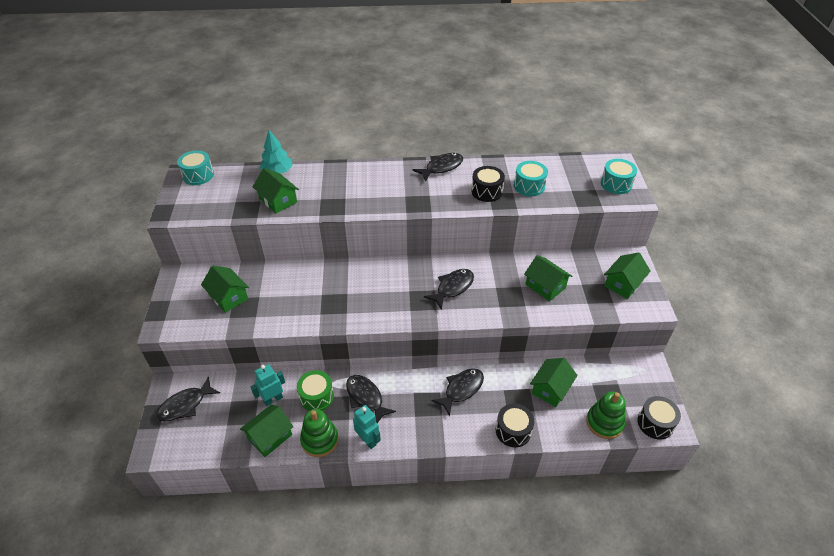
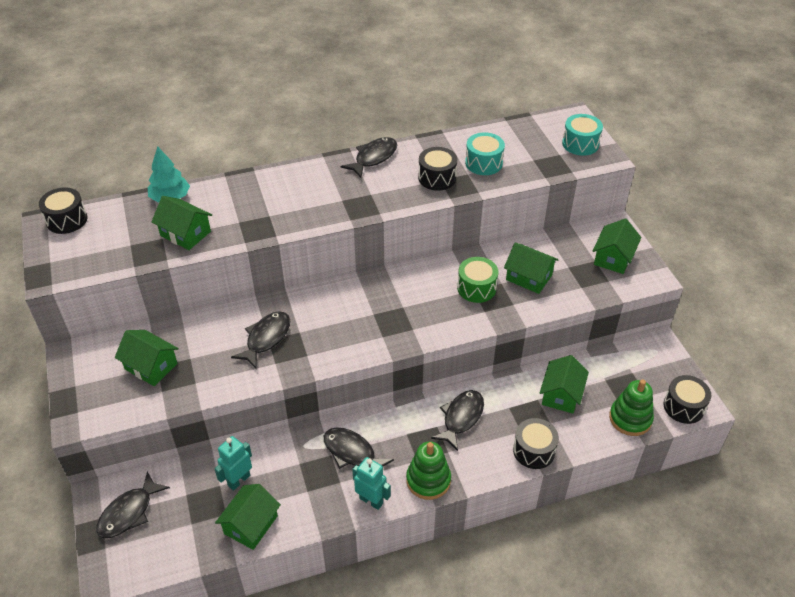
camera: 15 degrees left, 0 degrees up
turquoise drum [177,150,214,185] -> black drum [39,187,87,234]
green drum [297,370,334,411] -> green drum moved to [457,257,498,303]
green stacking toy [300,409,339,457] -> green stacking toy moved to [406,441,451,500]
black fish [424,269,474,310] -> black fish moved to [231,311,290,369]

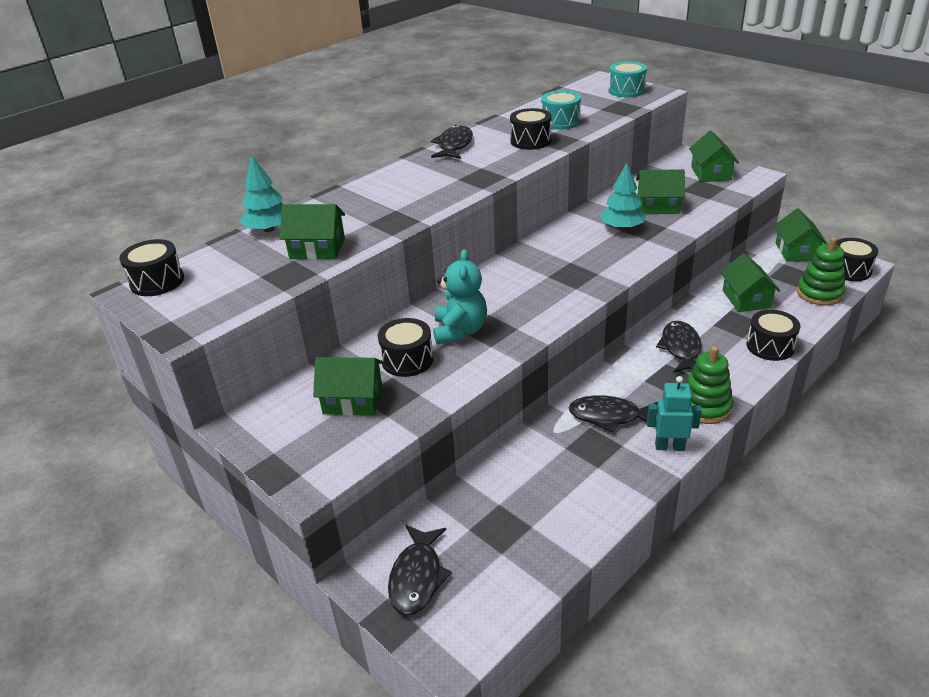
camera: 25 degrees left, 10 degrees down
turquoise robot [214,436,252,490] -> none
green house [215,484,281,550] -> green house moved to [774,208,828,262]
black fish [231,311,290,369] -> turquoise teddy bear [433,249,487,344]
green drum [457,257,498,303] -> turquoise tree [600,163,646,230]
none -> black drum [378,318,433,377]

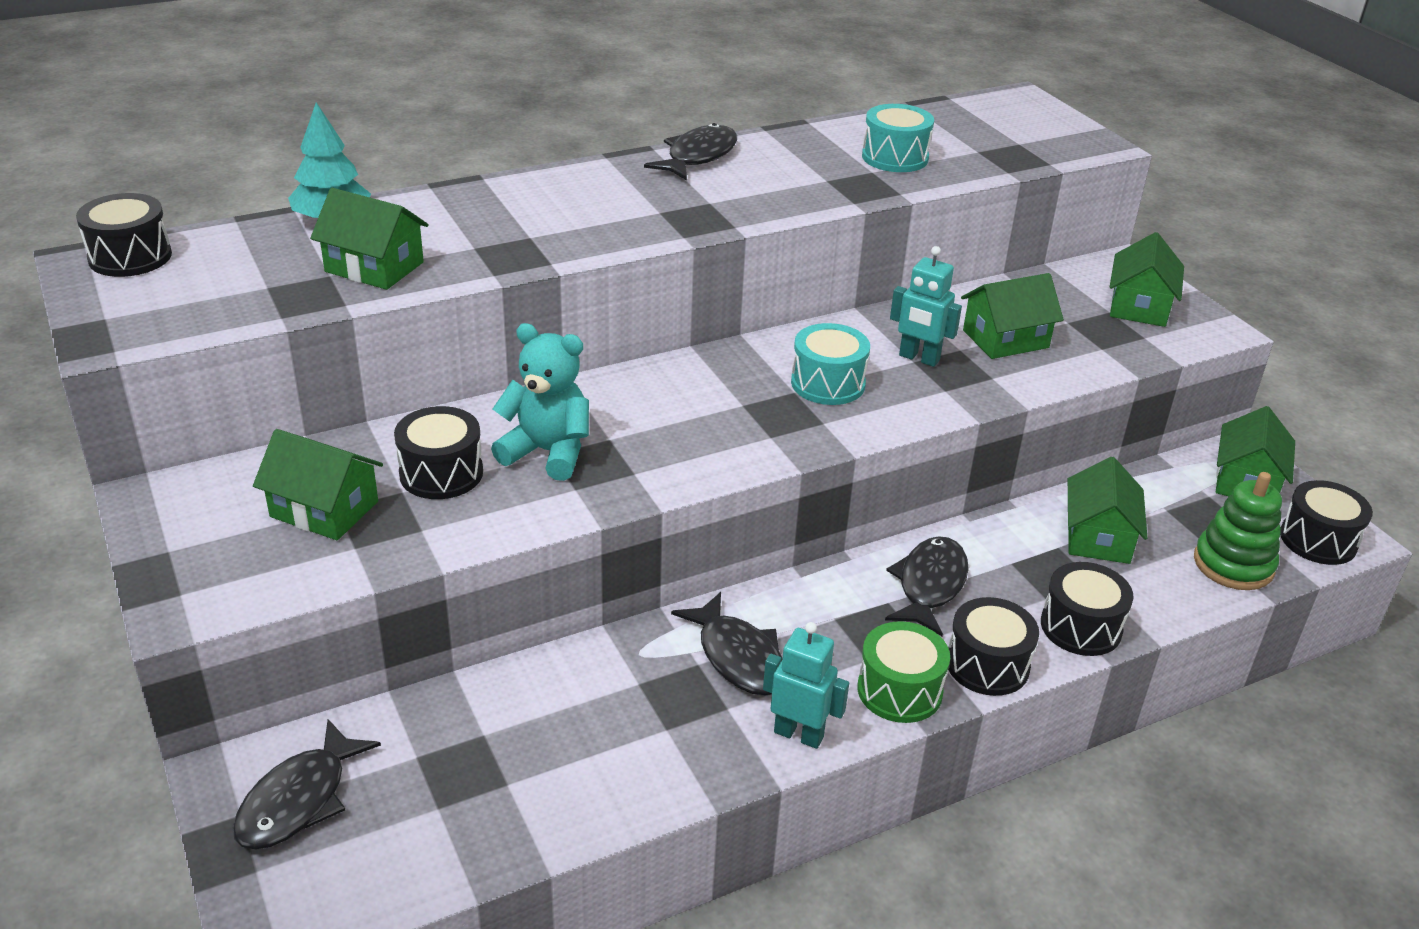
camera: 15 degrees right, 0 degrees up
turquoise teddy bear [433,249,487,344] -> turquoise teddy bear turned 90 degrees counterclockwise [491,323,589,481]
black drum [510,108,552,150] -> black drum moved to [948,597,1039,696]
black fish [568,395,658,433] -> black fish turned 150 degrees counterclockwise [671,592,782,696]
turquoise tree [600,163,646,230] -> turquoise robot [890,246,962,367]
turquoise drum [608,62,647,97] -> turquoise drum moved to [791,323,870,405]
green house [636,169,685,214] -> green house turned 45 degrees counterclockwise [961,273,1064,359]
green stacking toy [685,346,733,424] -> green drum [857,621,950,723]

